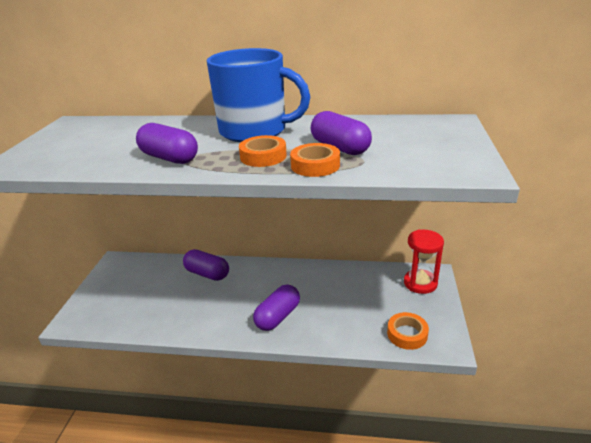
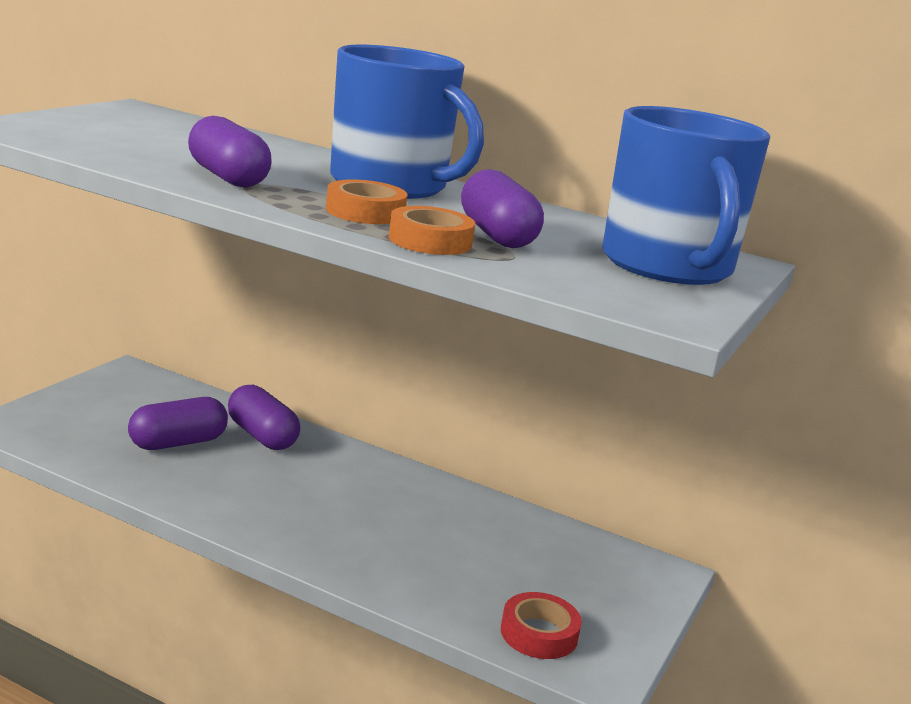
camera: 15 degrees right, 10 degrees down
purple capsule [253,285,300,331] -> purple capsule moved to [128,397,228,450]
orange tape [387,312,429,350] -> red tape [501,592,582,659]
red hourglass [404,229,444,294] -> none
none -> blue mug [602,106,770,285]

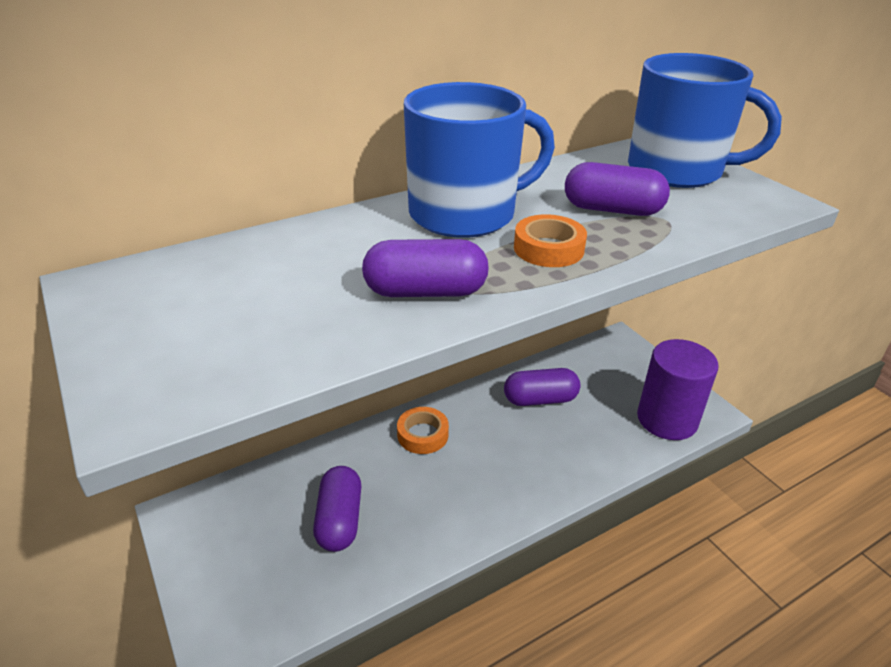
camera: 55 degrees left, 15 degrees up
purple capsule [228,385,300,450] -> purple capsule moved to [504,368,580,406]
orange tape [389,206,475,255] -> orange tape moved to [397,407,449,454]
red tape [501,592,582,659] -> purple cylinder [637,339,718,440]

